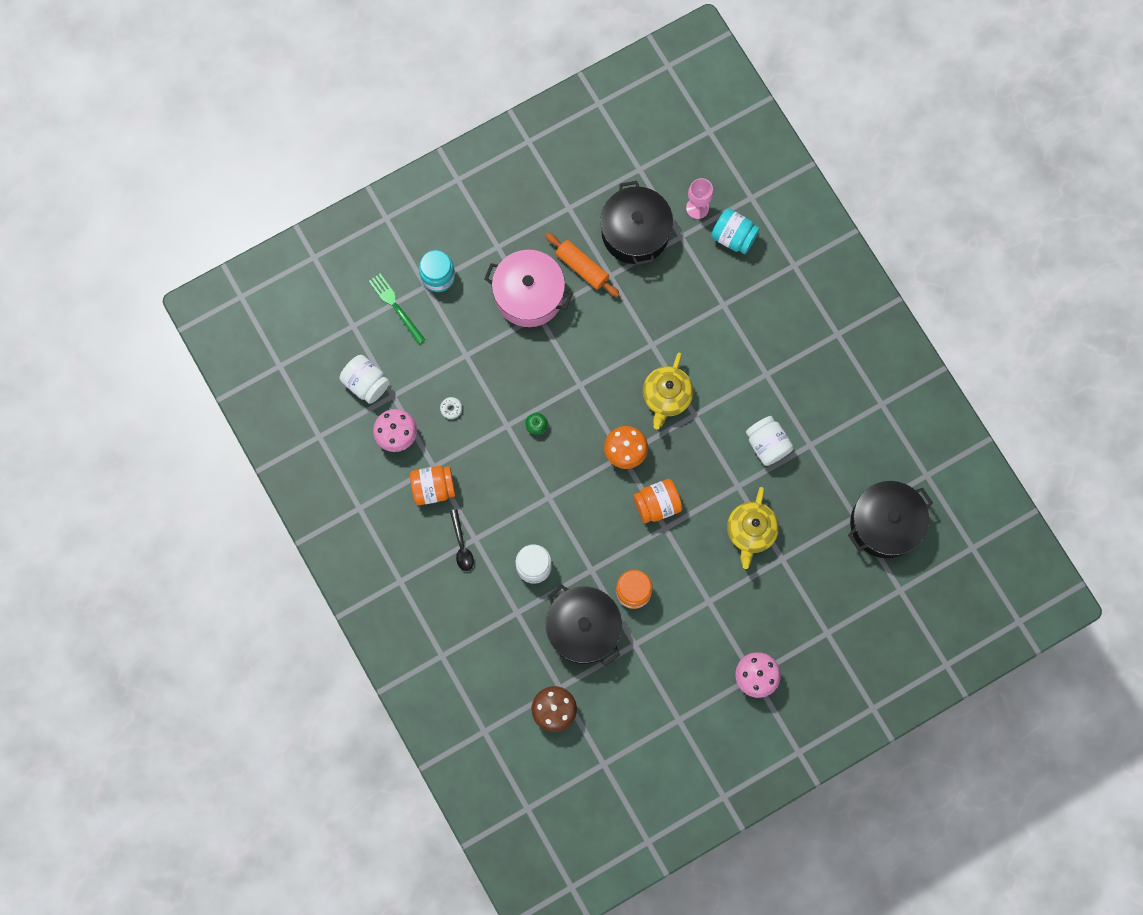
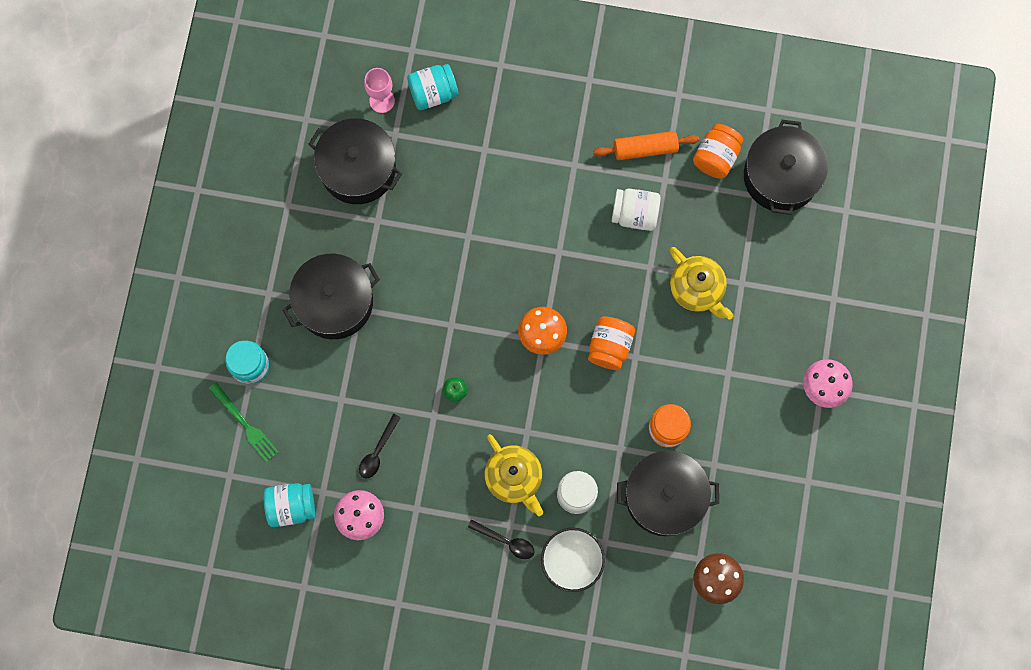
camera: 50 degrees left, 0 degrees up
white jar [340,355,390,404] -> turquoise jar [263,483,315,527]
green fork [369,274,425,345] -> green fork turned 135 degrees counterclockwise [209,382,279,462]
orange jar [410,466,455,505] -> orange jar moved to [693,124,743,179]
white donut [440,397,462,419] -> black spoon [359,414,401,479]
pink pot [485,250,573,327] -> black pot [283,254,380,339]
orange rolling pin [545,233,620,297] -> orange rolling pin moved to [593,131,699,160]
yellow teapot [643,353,693,429] -> yellow teapot moved to [485,434,543,516]
none -> white bowl [541,528,605,592]

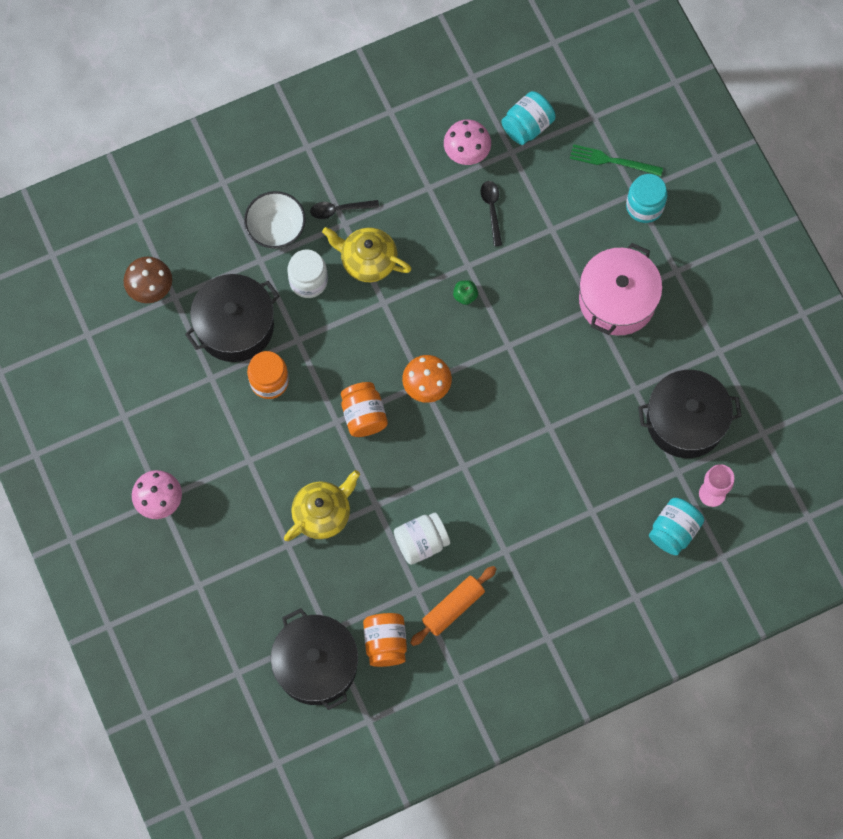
camera: 145 degrees right, 5 degrees down
black pot [283,254,380,339] -> pink pot [579,243,663,335]
yellow teapot [670,247,733,320] -> yellow teapot turned 120 degrees clockwise [284,470,360,541]

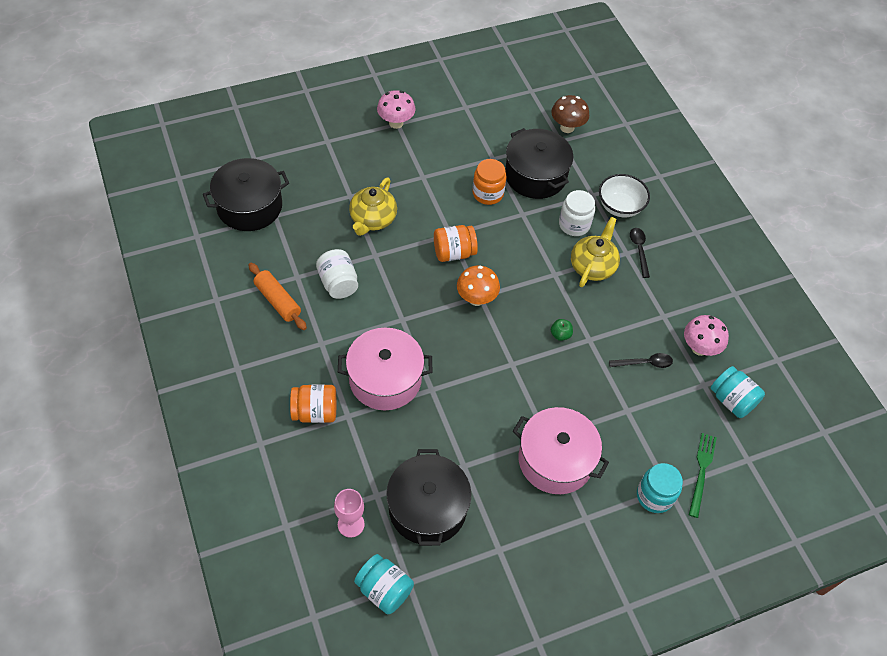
camera: 90 degrees right, 15 degrees down
yellow teapot [284,470,360,541] -> yellow teapot turned 60 degrees clockwise [349,178,397,236]
orange jar [363,613,407,667] -> orange jar moved to [290,385,336,423]
turquoise jar [649,498,704,555] -> turquoise jar moved to [354,554,414,614]
none -> pink pot [338,327,432,410]

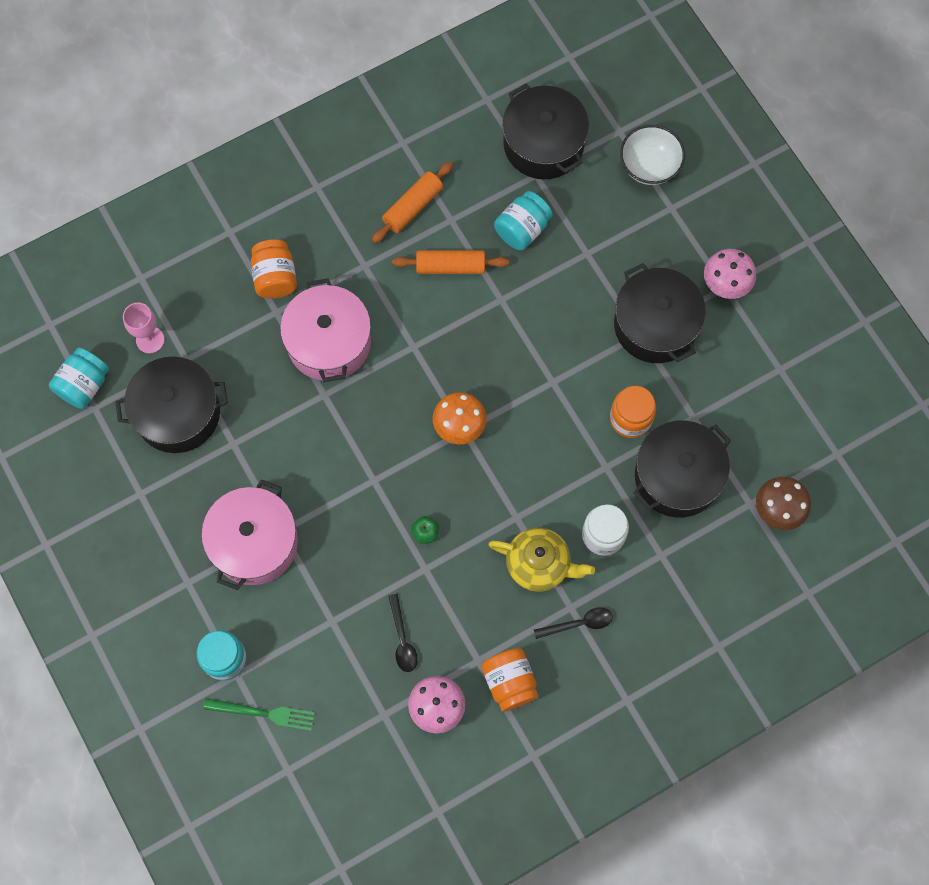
camera: 85 degrees right, 15 degrees up
white jar [316,249,358,299] -> orange rolling pin [392,250,509,274]
yellow teapot [349,178,397,236] -> none
orange jar [434,225,478,262] -> orange jar moved to [482,648,539,712]
white bowl [599,174,650,217] -> white bowl moved to [620,125,685,185]
turquoise jar [711,366,765,418] -> turquoise jar moved to [494,191,553,250]
none -> black pot [614,263,706,363]

